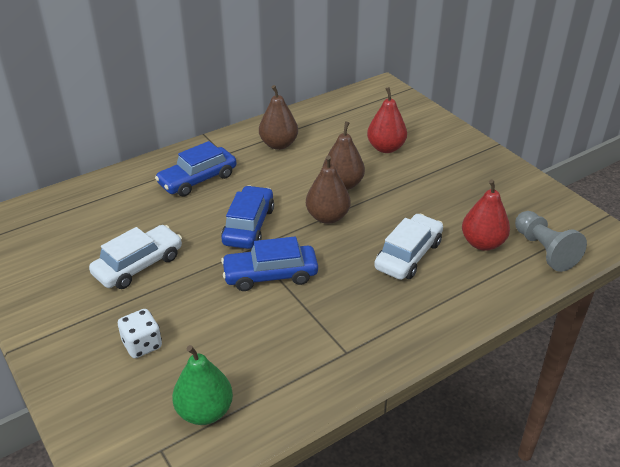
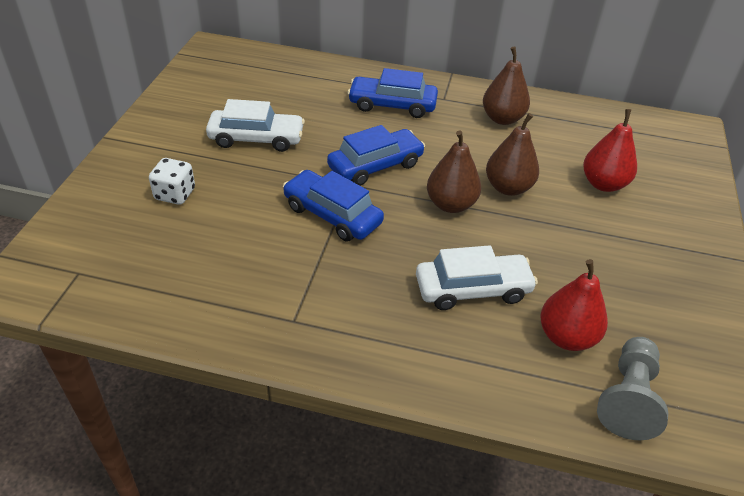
camera: 45 degrees right, 5 degrees up
green pear [172,345,233,425] -> none

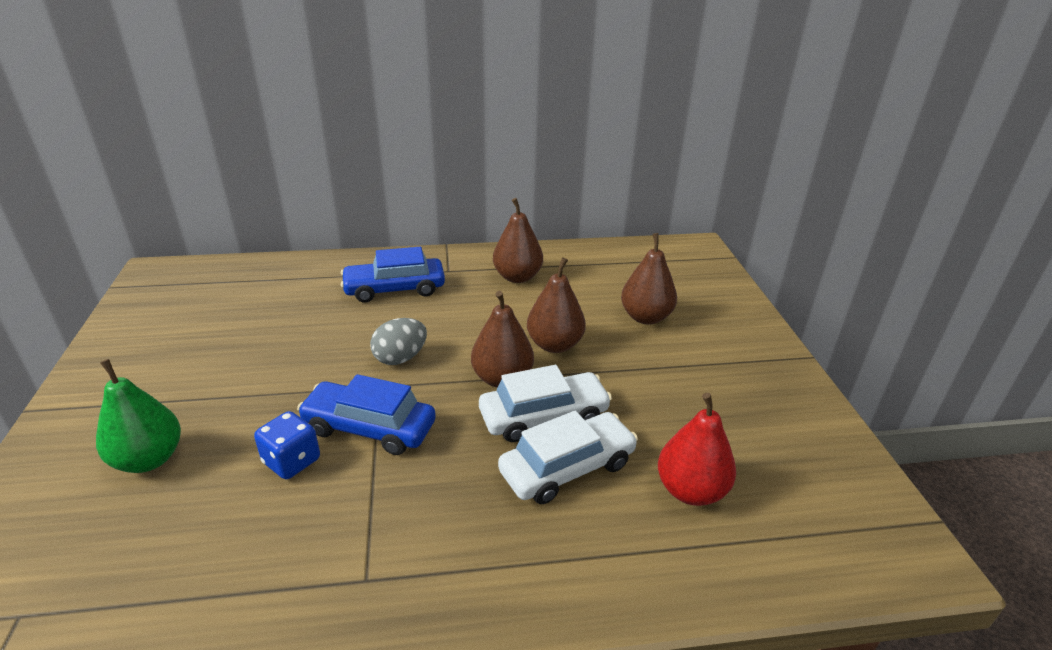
camera: 20 degrees left, 10 degrees down
white dice [149,158,195,205] -> green pear [96,359,181,473]
white car [206,99,305,152] -> white car moved to [479,365,612,442]
blue car [327,125,425,186] -> grey egg [370,318,427,365]
red pear [583,109,637,192] -> brown pear [621,233,677,325]
grey pawn [597,337,668,440] -> none
none -> blue dice [254,411,320,479]

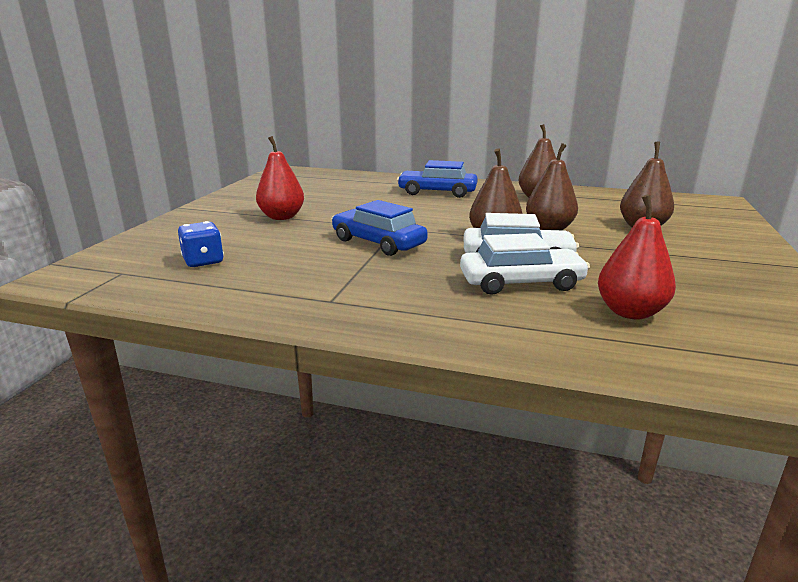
camera: 25 degrees right, 10 degrees down
green pear [96,359,181,473] -> none
blue dice [254,411,320,479] -> blue dice moved to [178,221,224,267]
grey egg [370,318,427,365] -> none
none -> red pear [256,136,304,220]

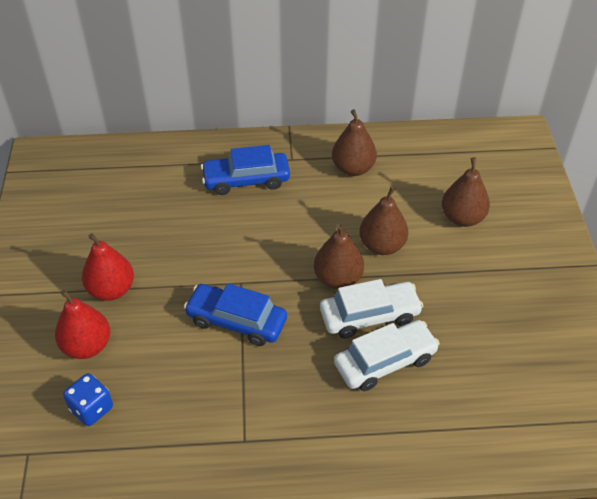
camera: 20 degrees left, 25 degrees up
red pear [598,194,676,320] -> red pear moved to [55,290,110,359]

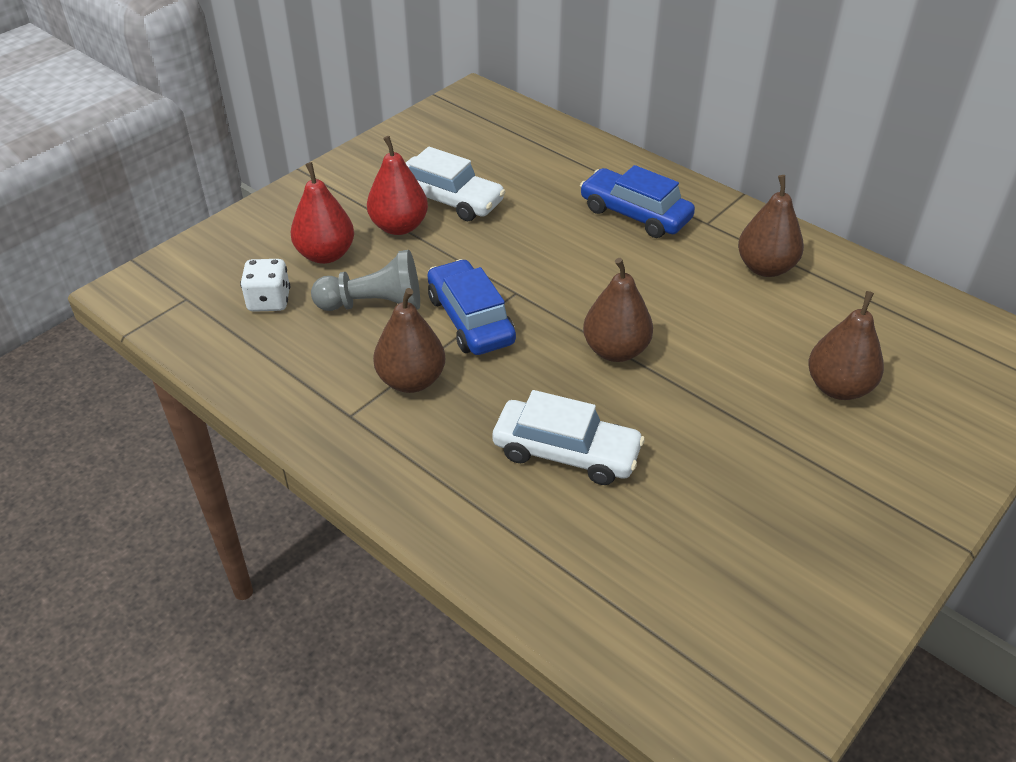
camera: 45 degrees right, 5 degrees down
blue dice [63,373,113,426] -> white dice [240,259,290,312]
white car [320,279,424,338] -> white car moved to [406,147,506,221]
brown pear [359,186,408,255] -> brown pear moved to [373,288,445,393]
none -> grey pawn [311,250,420,311]

